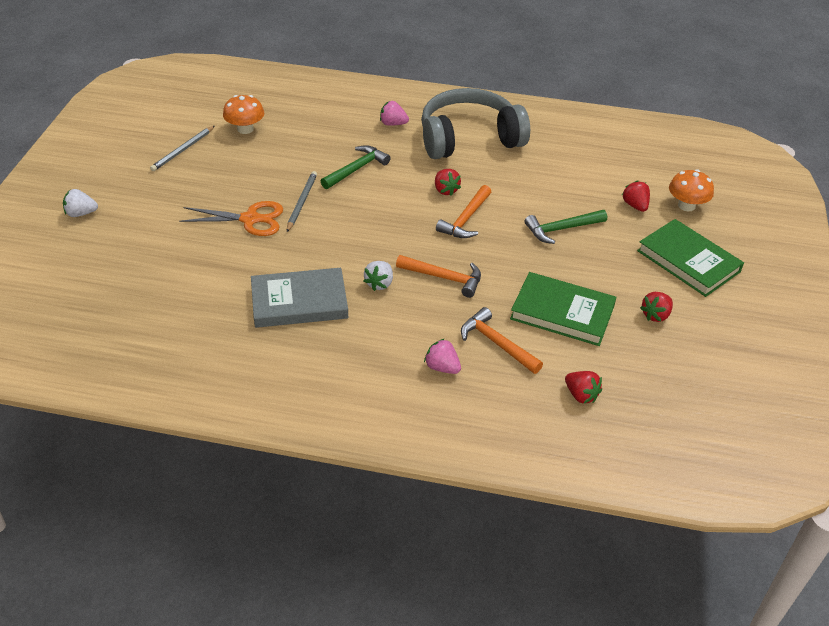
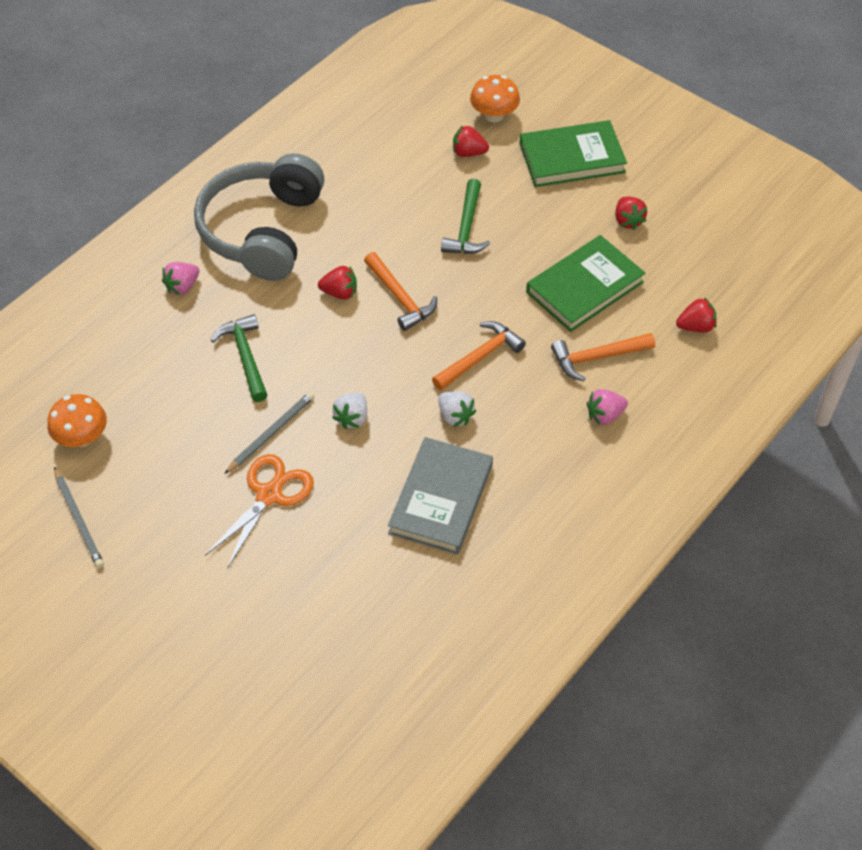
camera: 60 degrees left, 10 degrees up
white strawberry [63,189,98,217] -> white strawberry moved to [332,392,367,429]
grey pencil [287,171,317,232] -> grey pencil turned 90 degrees clockwise [224,392,315,474]

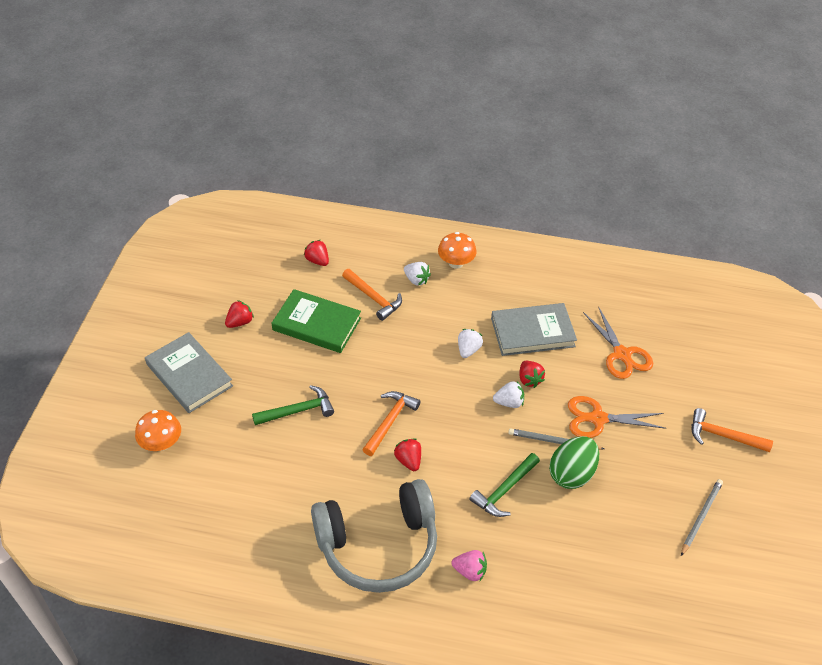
camera: 120 degrees left, 5 degrees down
orange mushroom [47,394,107,447] -> orange mushroom moved to [438,232,476,269]
orange hammer [432,321,526,390] -> orange hammer moved to [692,408,773,452]
red strawberry [453,125,489,157] -> red strawberry moved to [519,361,545,388]
green book [520,120,627,187] -> grey book [145,332,233,413]
pink strawberry [586,389,628,425] -> white strawberry [404,262,431,286]
none -> green egg [549,436,599,489]
none -> orange scissors [583,306,653,379]

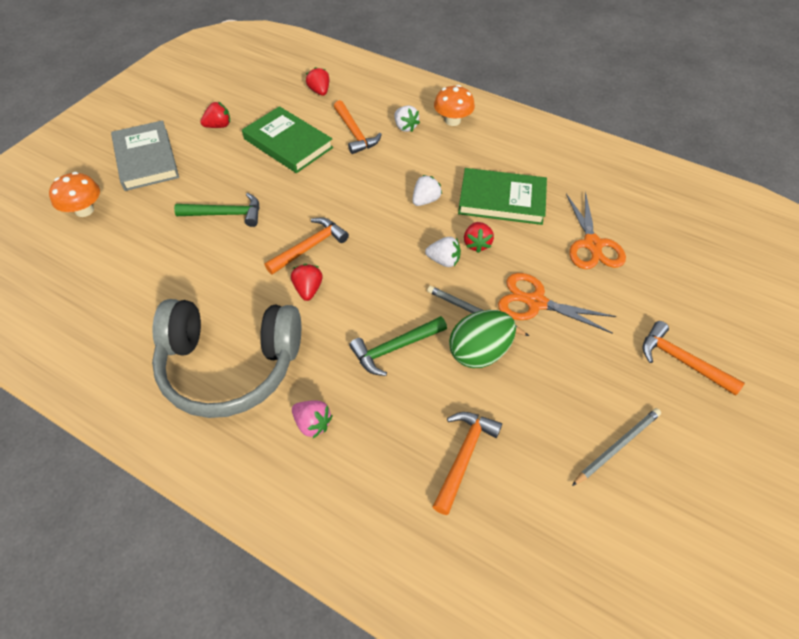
camera: 20 degrees right, 5 degrees up
grey book [491,303,577,356] -> green book [458,168,547,225]
none -> orange hammer [432,412,502,515]

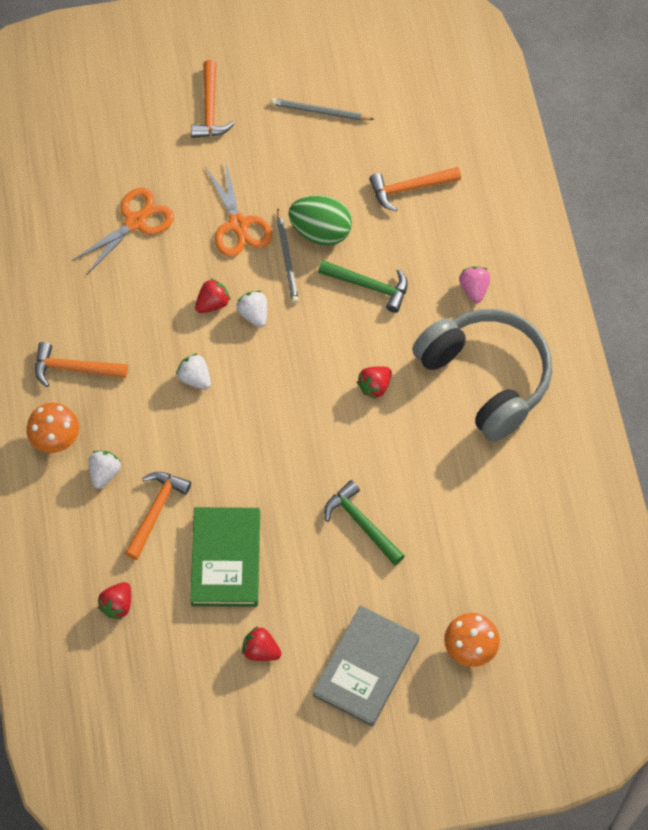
camera: 130 degrees left, 10 degrees up
orange hammer [265,217,349,275] -> orange hammer moved to [35,342,128,387]
white strawberry [412,175,442,206] -> white strawberry turned 45 degrees clockwise [176,353,211,389]
green book [458,168,547,225] -> none

